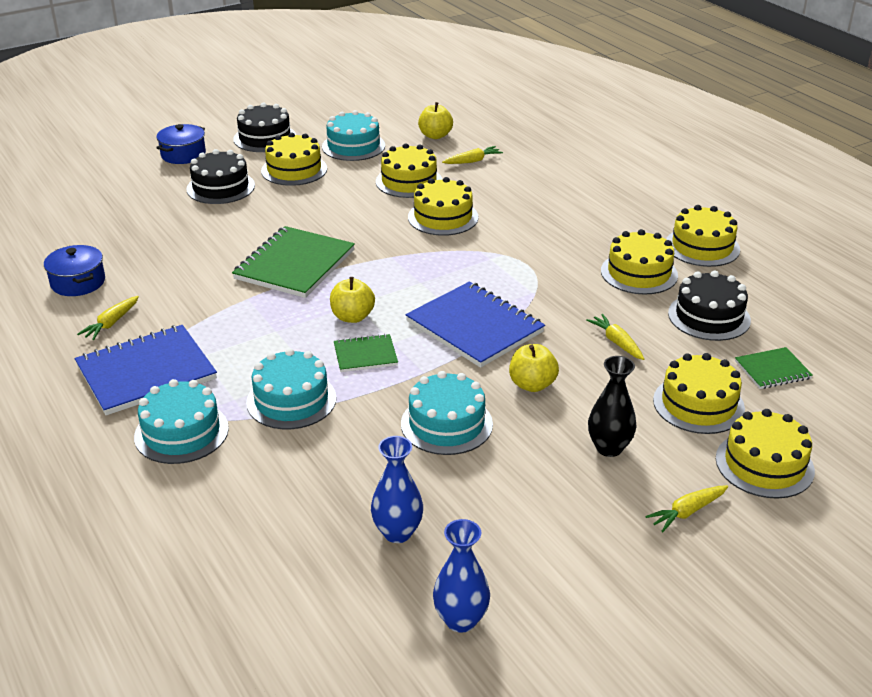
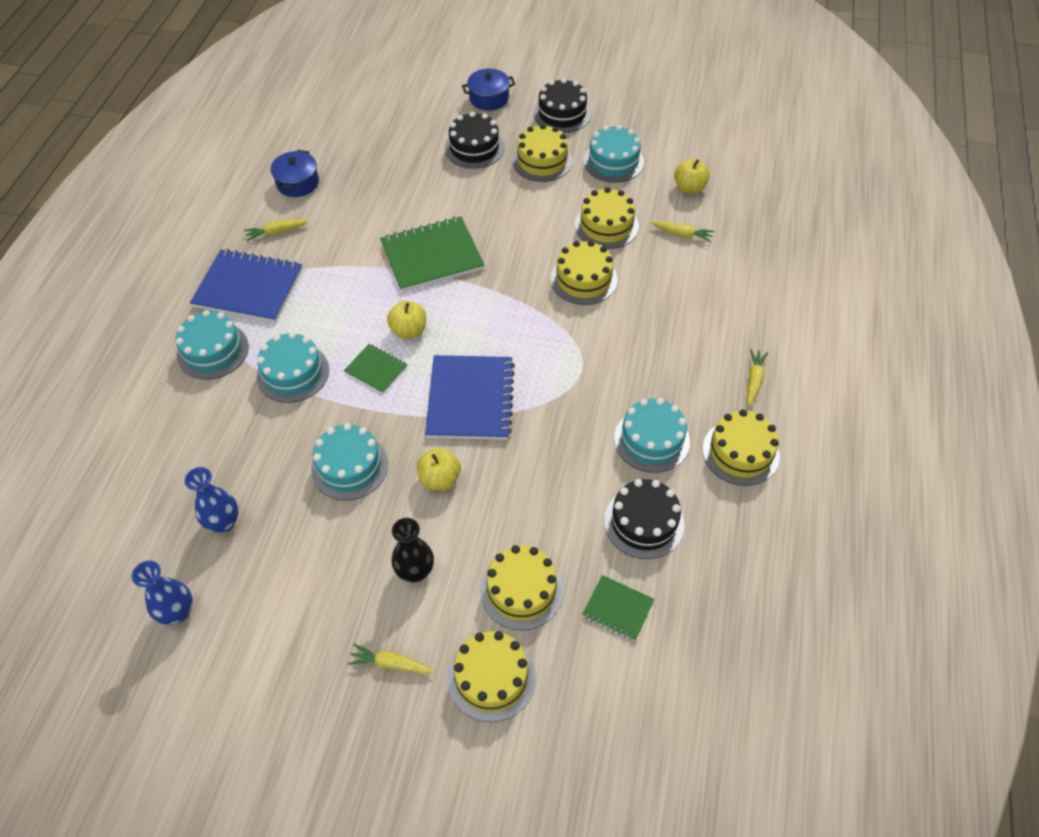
camera: 45 degrees right, 20 degrees up
yellow carrot [586,314,644,360] -> yellow carrot moved to [747,349,768,407]
yellow cake [601,229,678,294] -> turquoise cake [614,398,690,473]

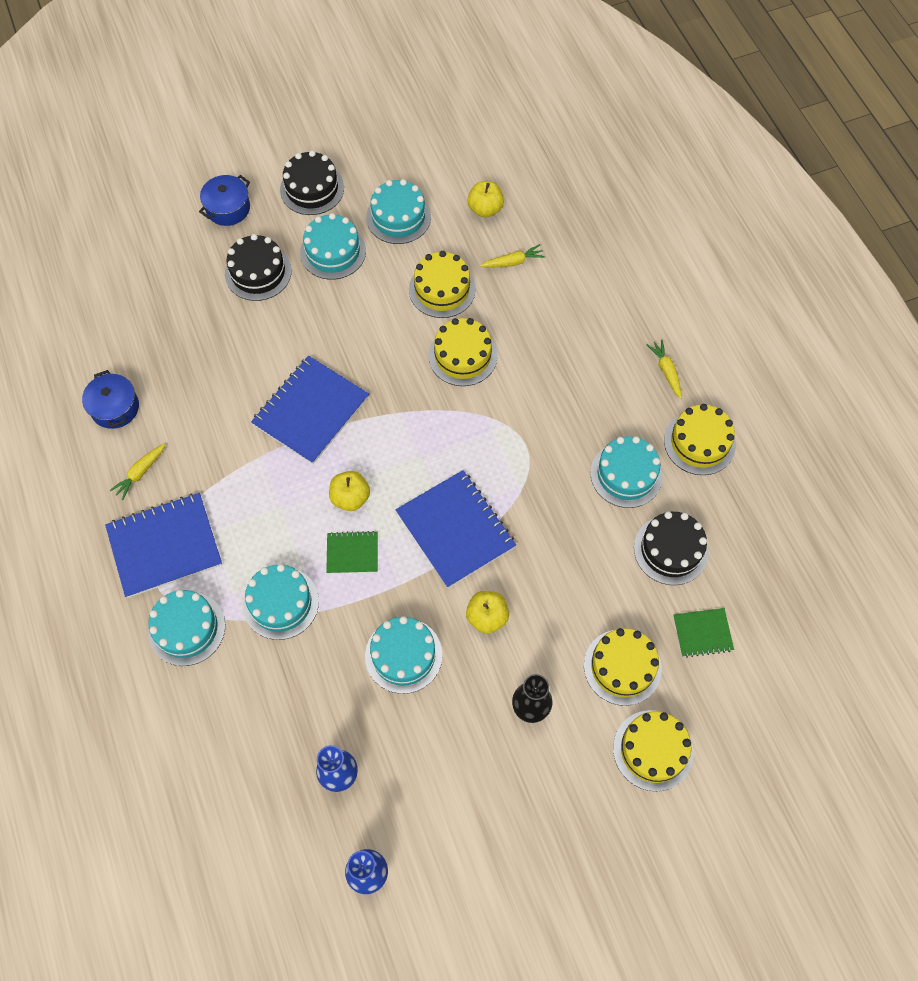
camera: 35 degrees left, 10 degrees up
yellow carrot [348,644,434,674] -> none
green notebook [380,217,485,292] -> blue notebook [251,356,369,464]
yellow cake [512,124,573,182] -> turquoise cake [300,213,366,280]

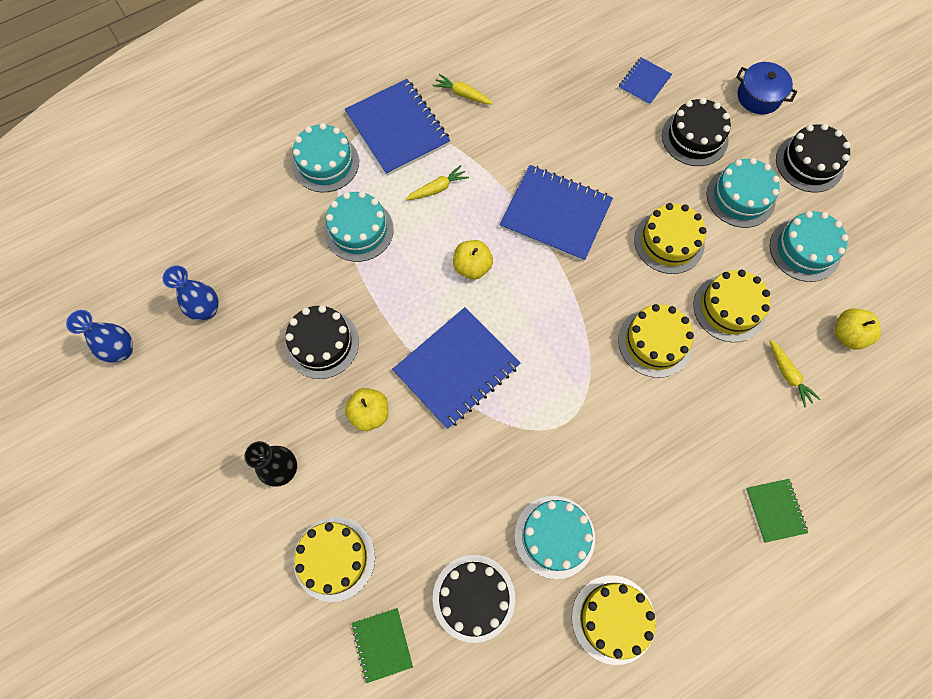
camera: 80 degrees right, 5 degrees up
blue pot [82,370,139,429] -> none
green notebook [326,531,378,574] -> green notebook moved to [746,479,808,543]
turquoise cake [365,616,442,694] -> black cake [285,305,359,379]
yellow cake [613,710,693,791] -> yellow cake moved to [634,203,707,274]
yellow carrot [647,339,682,399] -> yellow carrot moved to [406,165,469,200]
none -> blue notebook [619,57,672,105]

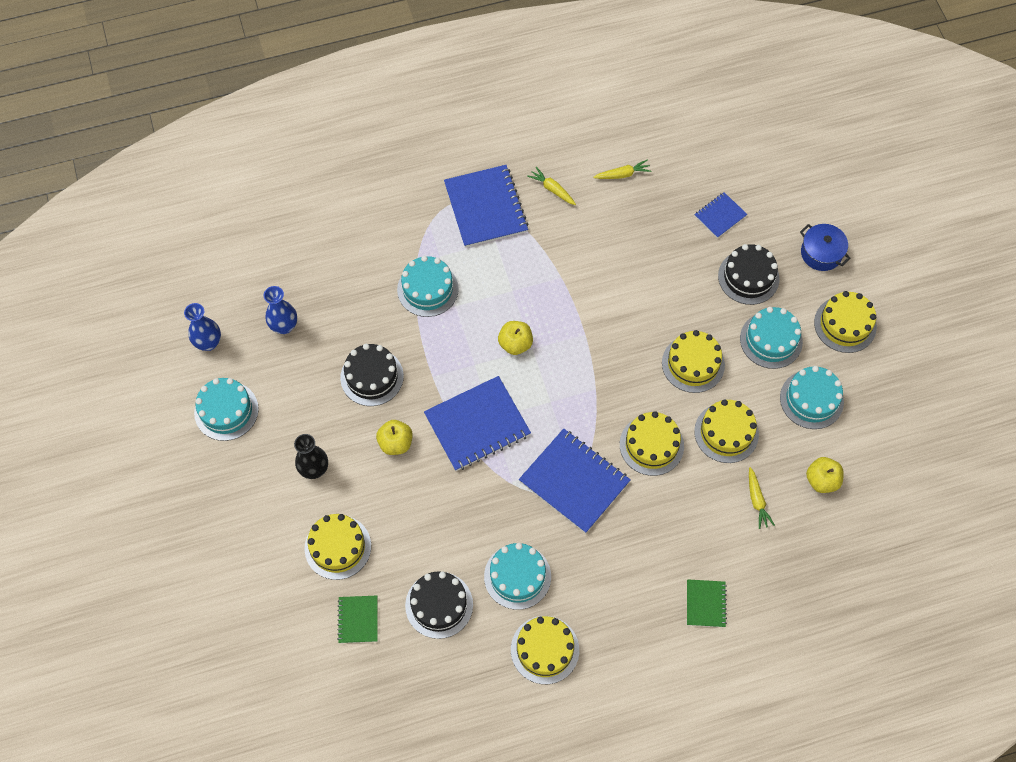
camera: 15 degrees right, 5 degrees down
turquoise cake [292,123,359,192] -> turquoise cake moved to [194,378,259,441]
yellow carrot [406,165,469,200] -> yellow carrot moved to [593,160,652,179]
blue notebook [500,165,613,262] -> blue notebook moved to [519,429,631,533]
black cake [776,124,851,192] -> yellow cake [814,291,877,353]

